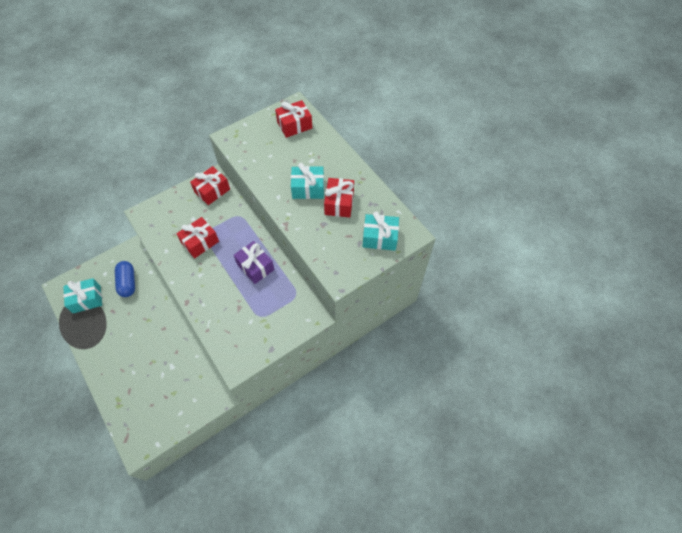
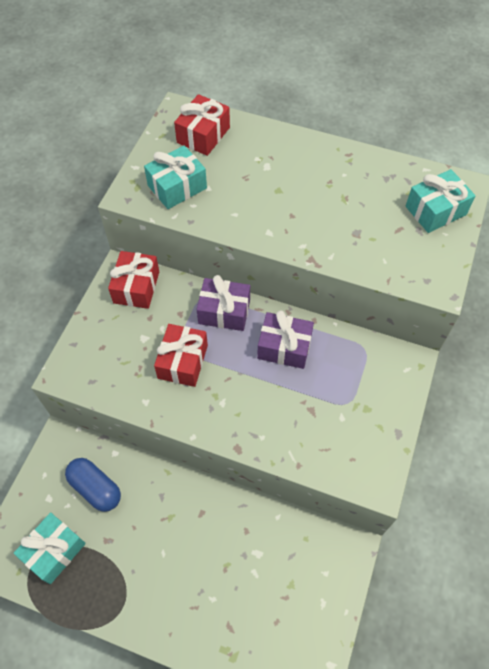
camera: 35 degrees left, 0 degrees up
turquoise gift [291,163,324,199] -> turquoise gift moved to [144,145,207,209]
red gift [324,178,354,218] -> none
none -> purple gift [197,275,250,331]

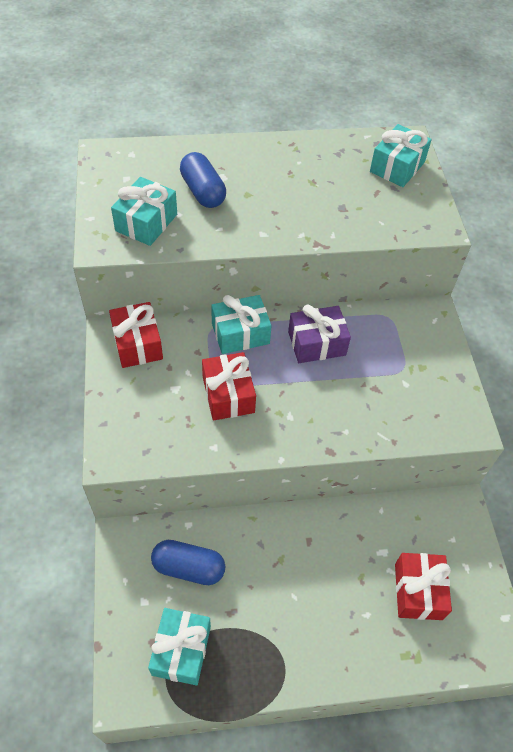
camera: 30 degrees left, 5 degrees down
red gift [174,94,230,156] -> red gift moved to [395,553,452,620]
purple gift [197,275,250,331] -> turquoise gift [211,295,272,354]
none -> blue capsule [180,152,226,208]

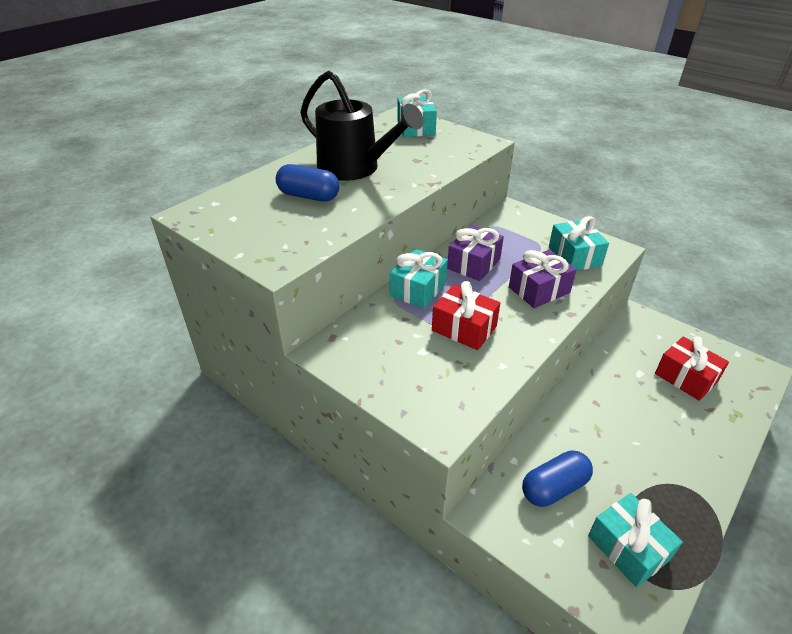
camera: 40 degrees left, 15 degrees down
red gift [109,302,163,368] -> none
turquoise gift [111,177,177,246] -> turquoise gift moved to [549,216,609,271]
none -> black watering can [300,71,424,181]
none -> purple gift [509,250,577,308]

